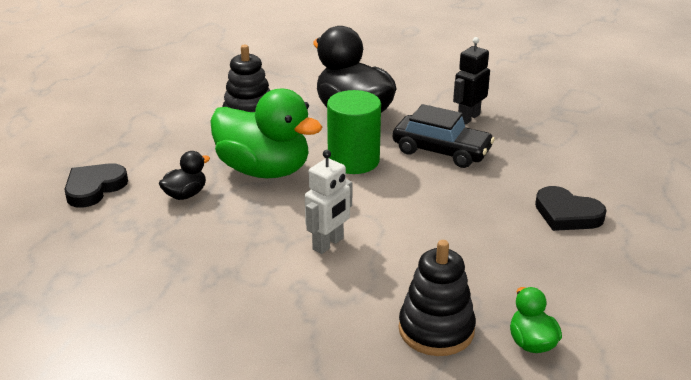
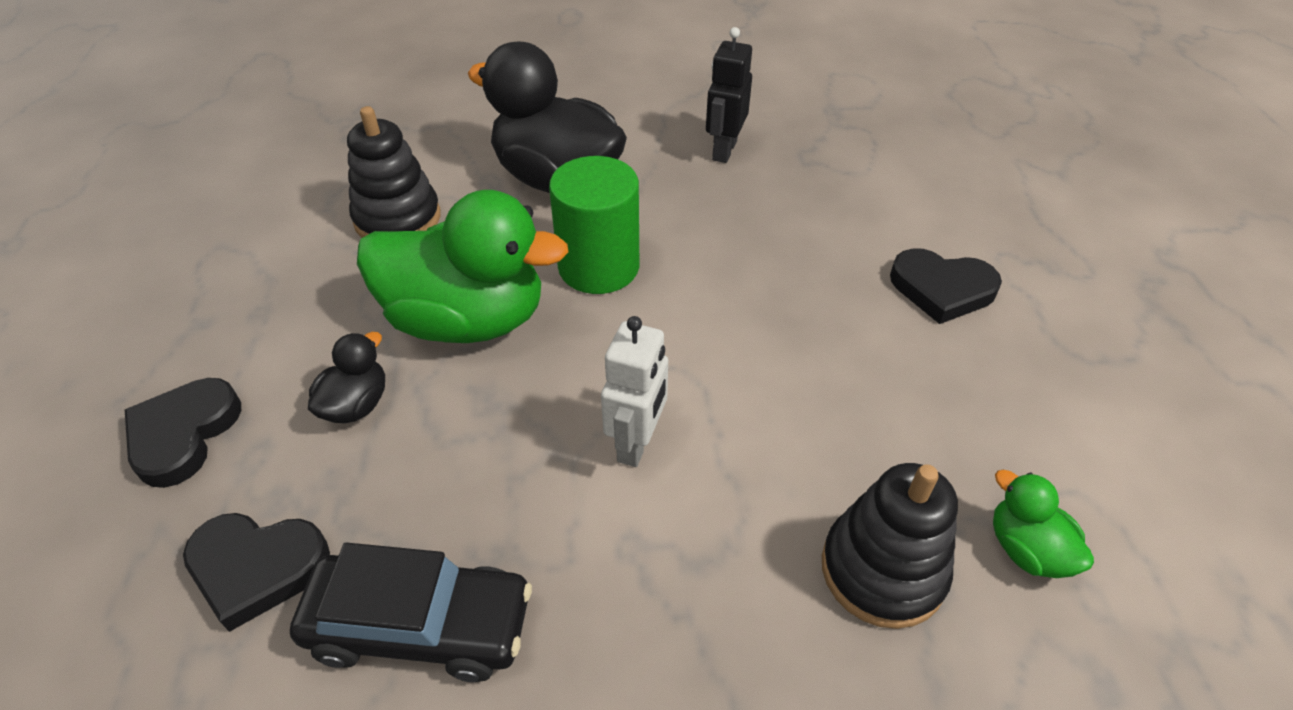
camera: 20 degrees left, 15 degrees up
black car [393,104,495,168] -> black car moved to [290,542,532,682]
none -> black heart [183,513,330,632]

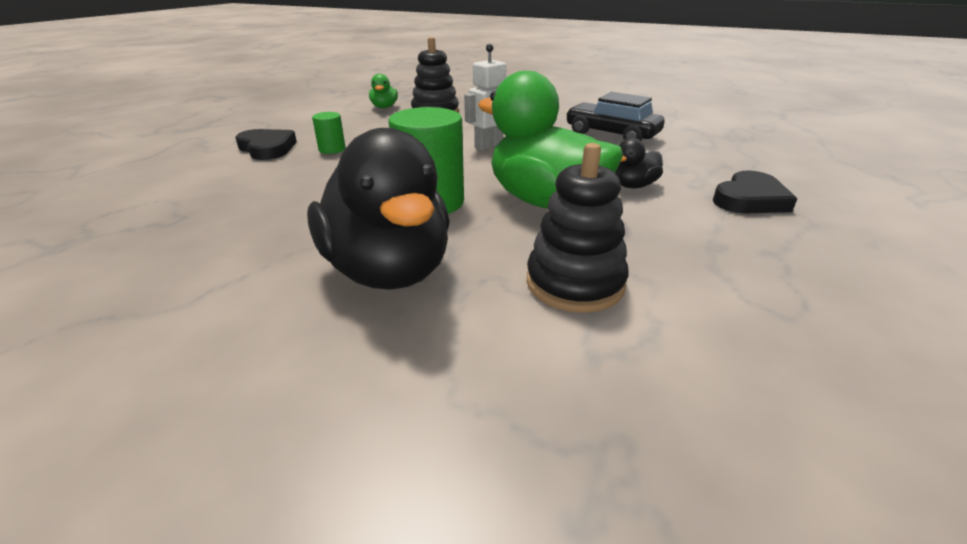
camera: 150 degrees left, 15 degrees down
black heart [183,513,330,632] -> none
black robot [706,27,752,163] -> none
none -> green cylinder [312,112,346,154]

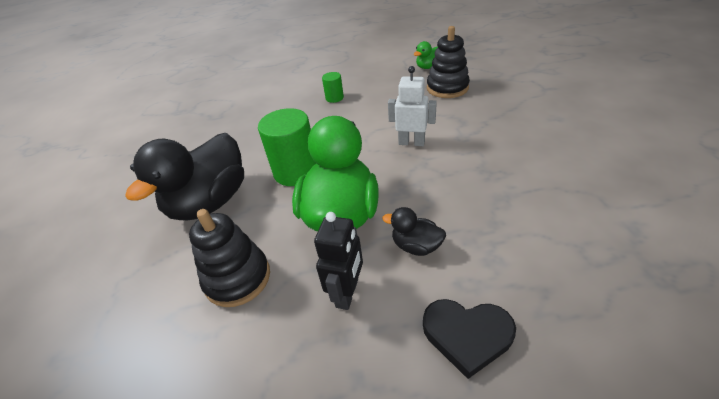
camera: 60 degrees right, 10 degrees up
black heart [235,129,297,160] -> none
black car [566,92,665,141] -> none
none -> black robot [314,212,363,310]

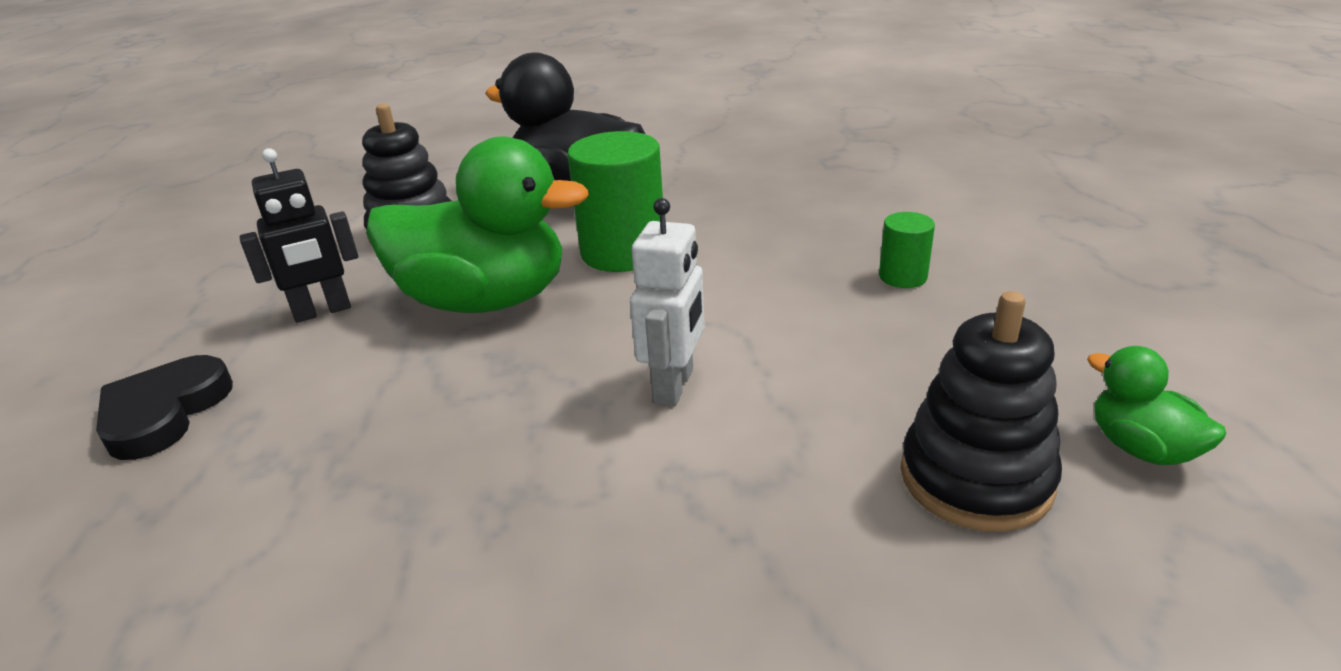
camera: 90 degrees right, 10 degrees down
black robot [314,212,363,310] -> black robot turned 45 degrees counterclockwise [240,148,358,323]
black duck [382,207,446,256] -> none

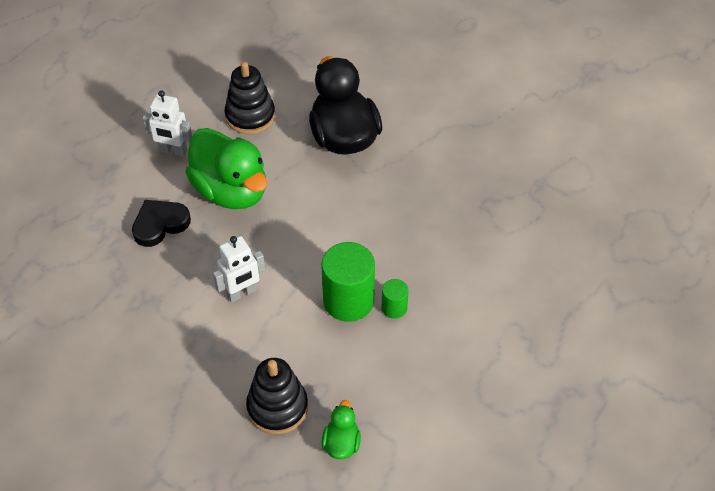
camera: 40 degrees right, 20 degrees up
black heart [96,355,233,460] -> black heart moved to [132,200,191,247]
black robot [240,148,358,323] -> white robot [142,90,192,157]
green cylinder [567,131,663,272] -> green cylinder moved to [322,242,375,322]

